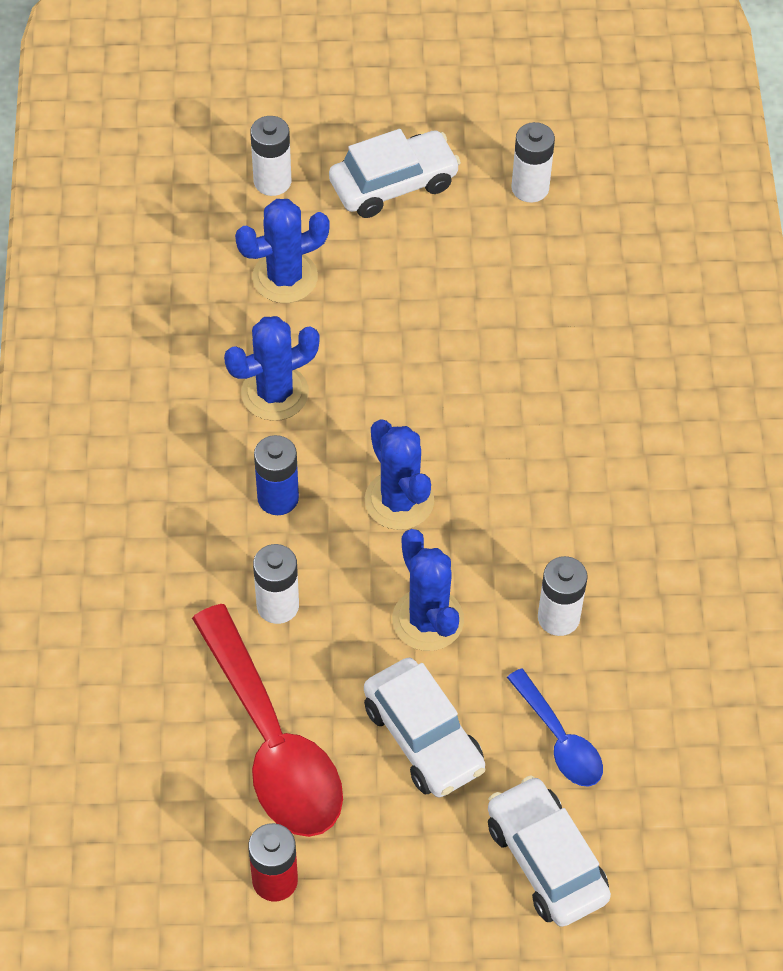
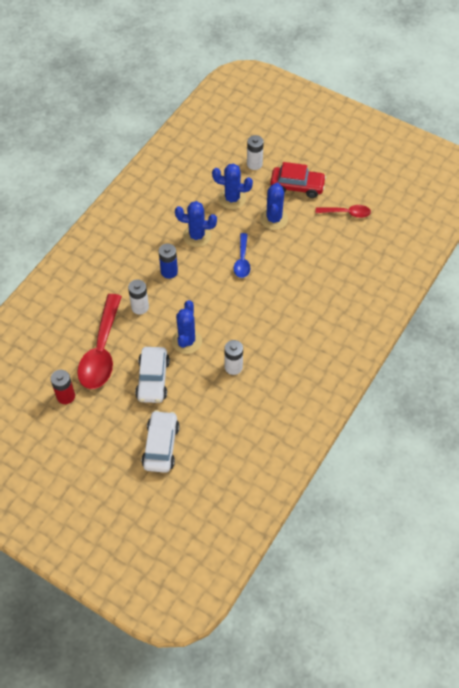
camera: 35 degrees right, 0 degrees up
white car [329,129,461,218] -> red car [270,162,326,198]
blue cactus [365,419,434,530] -> blue cactus moved to [260,183,288,230]
blue spoon [507,668,603,786] -> blue spoon moved to [234,233,250,278]
white battery [511,122,555,203] -> red spoon [316,205,371,218]

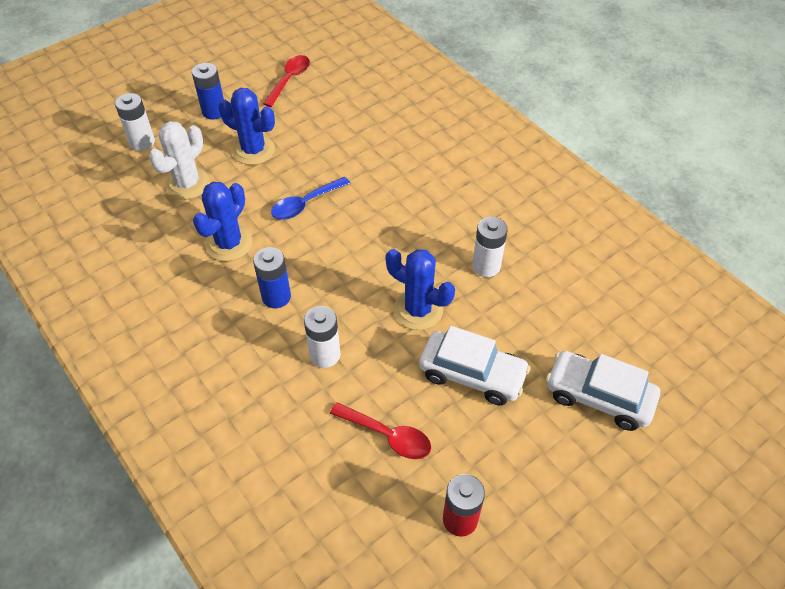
camera: 70 degrees left, 5 degrees down
red spoon [77,294,122,389] -> red spoon [330,402,431,459], size x0.53
blue cactus [212,163,253,209] -> white cactus [149,121,210,200]
blue spoon [234,233,250,278] -> blue spoon turned 120 degrees clockwise [271,177,351,220]
red car [270,162,326,198] -> blue battery [192,63,224,120]

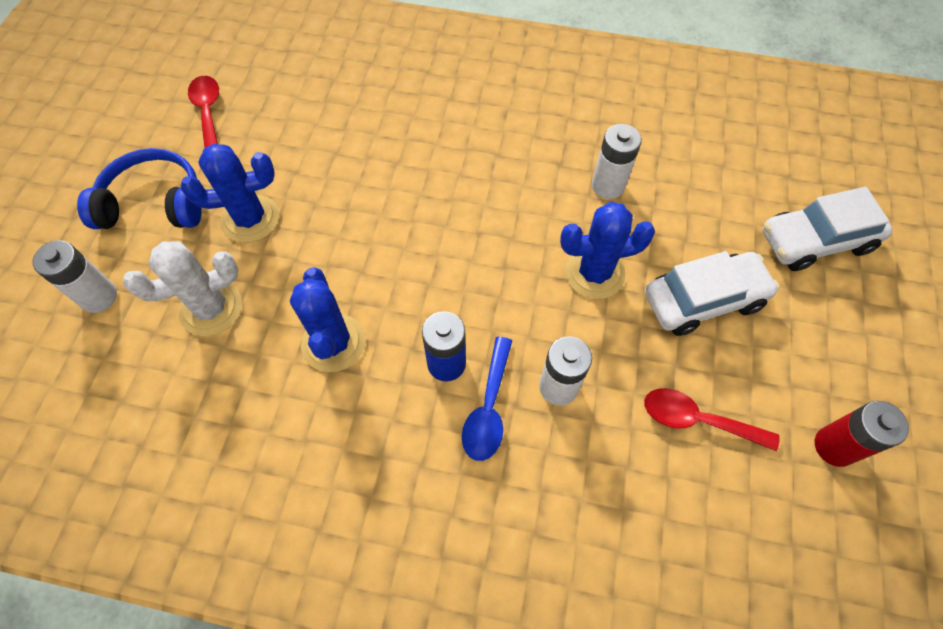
camera: 40 degrees left, 10 degrees up
white cactus [149,121,210,200] -> white cactus turned 75 degrees clockwise [123,241,242,336]
blue battery [192,63,224,120] -> blue headphones [77,148,202,229]
blue spoon [271,177,351,220] -> blue spoon moved to [462,337,512,461]
red spoon [330,402,431,459] -> red spoon turned 150 degrees counterclockwise [644,388,780,451]

